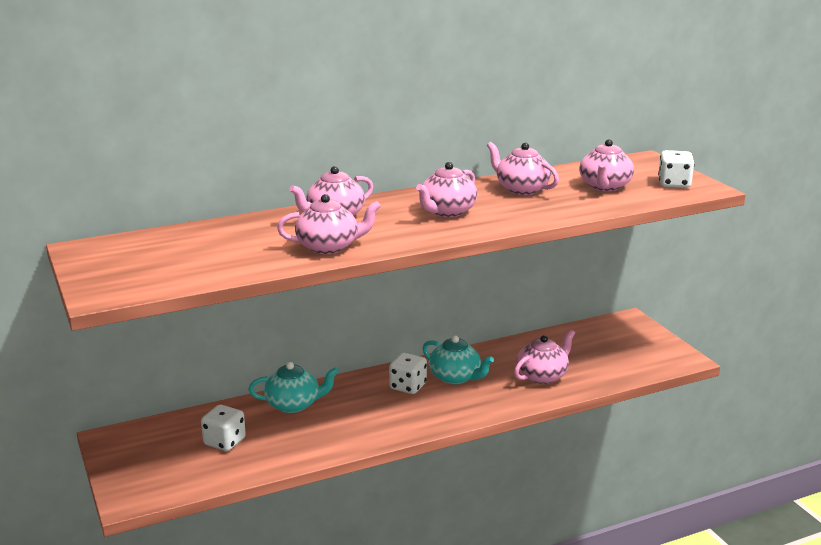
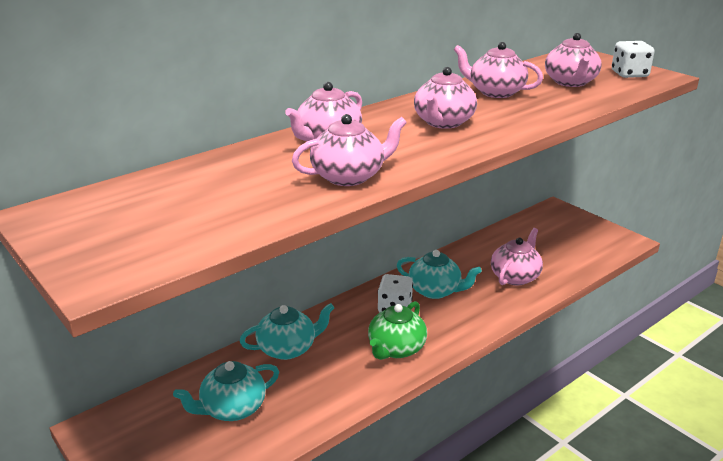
camera: 15 degrees left, 5 degrees up
white dice [201,405,246,451] -> turquoise teapot [173,361,279,421]
none -> green teapot [368,301,427,360]

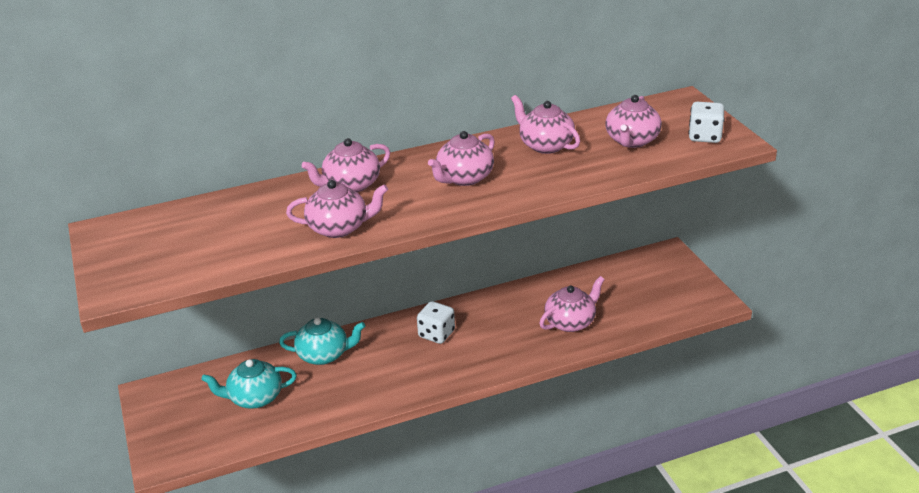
camera: 20 degrees right, 5 degrees up
green teapot [368,301,427,360] -> none
turquoise teapot [397,250,482,299] -> none

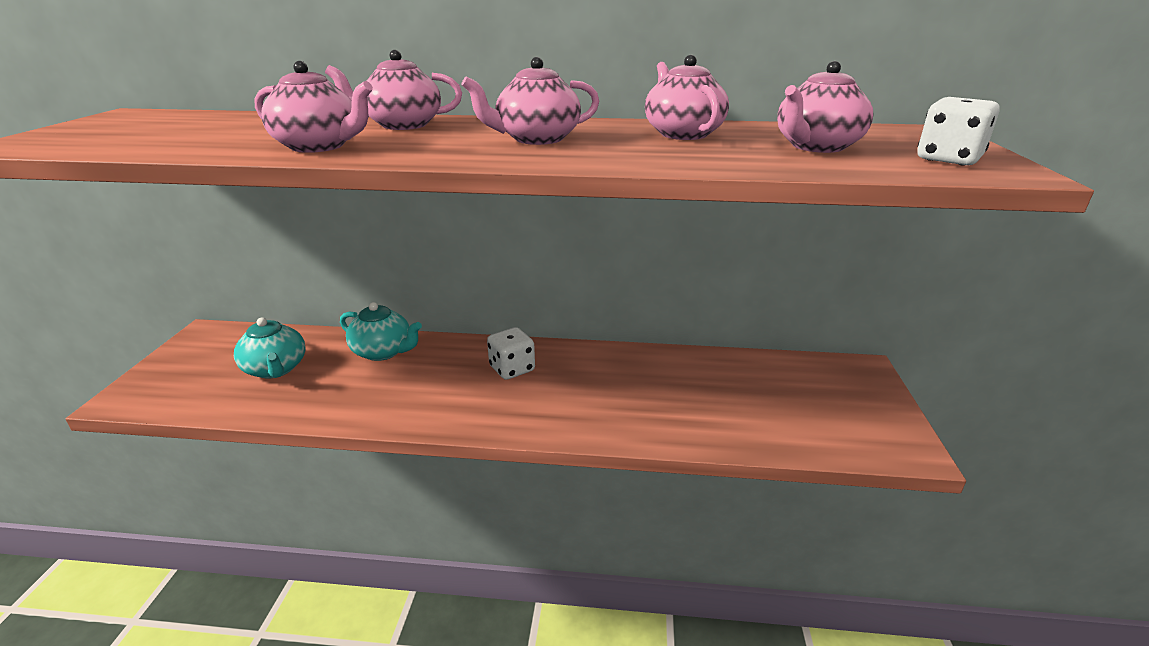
camera: 25 degrees right, 5 degrees down
turquoise teapot [201,359,297,409] -> turquoise teapot turned 135 degrees counterclockwise [234,317,306,379]
pink teapot [539,276,605,332] -> none

